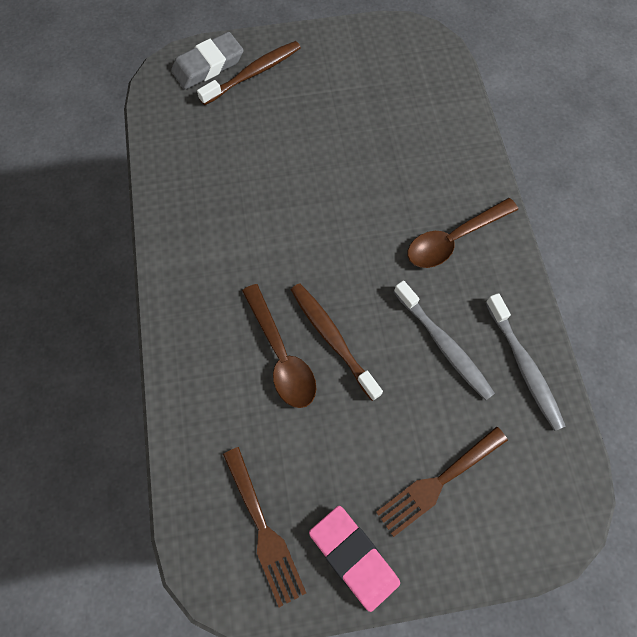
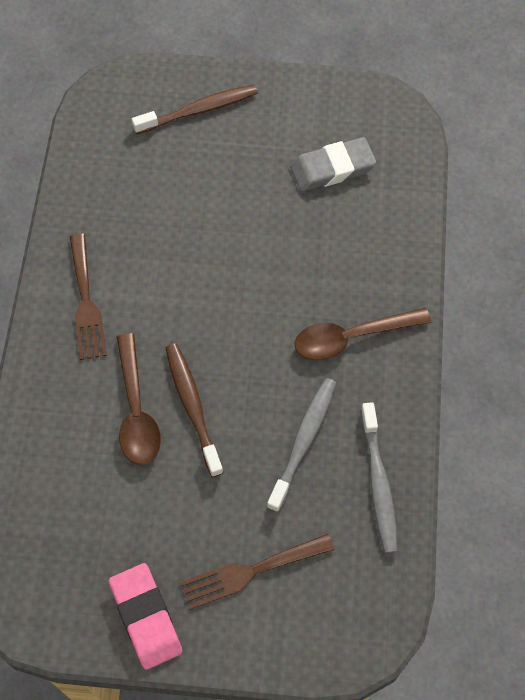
camera: 15 degrees right, 5 degrees down
grey eraser [171,32,244,89] -> grey eraser moved to [290,137,376,192]
brown fork [223,447,306,607] -> brown fork moved to [70,233,107,360]
grey toothbrush [394,280,495,401] -> grey toothbrush turned 135 degrees counterclockwise [267,378,336,512]

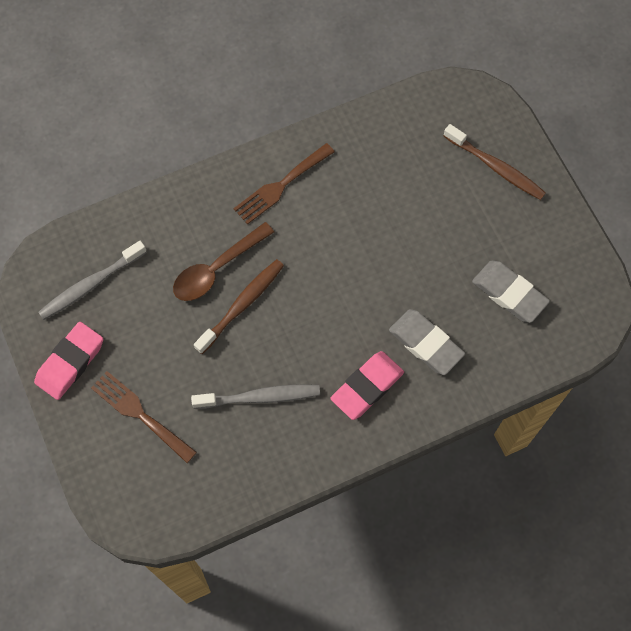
camera: 60 degrees right, 5 degrees up
brown spoon [295,308,431,360] -> pink eraser [330,351,404,420]
grey toothbrush [361,402,398,553] -> grey toothbrush moved to [38,241,147,320]
none -> grey eraser [389,309,465,375]

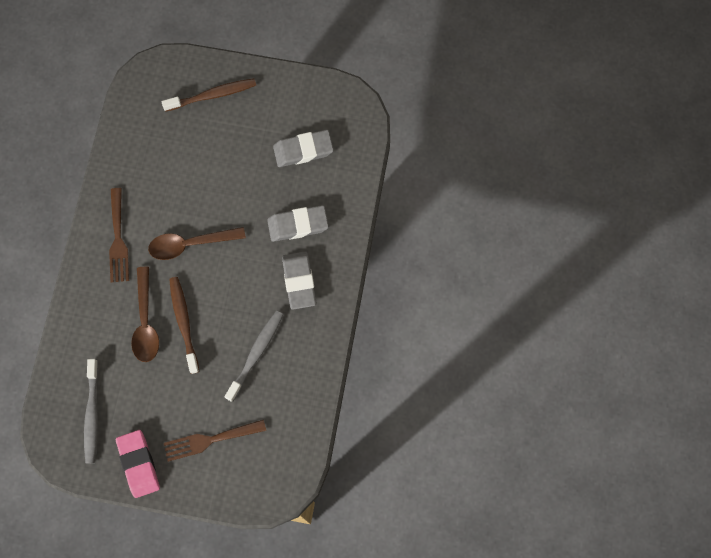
camera: 55 degrees left, 5 degrees up
pink eraser [330,351,404,420] -> grey eraser [282,252,317,310]
none -> brown spoon [148,227,246,260]

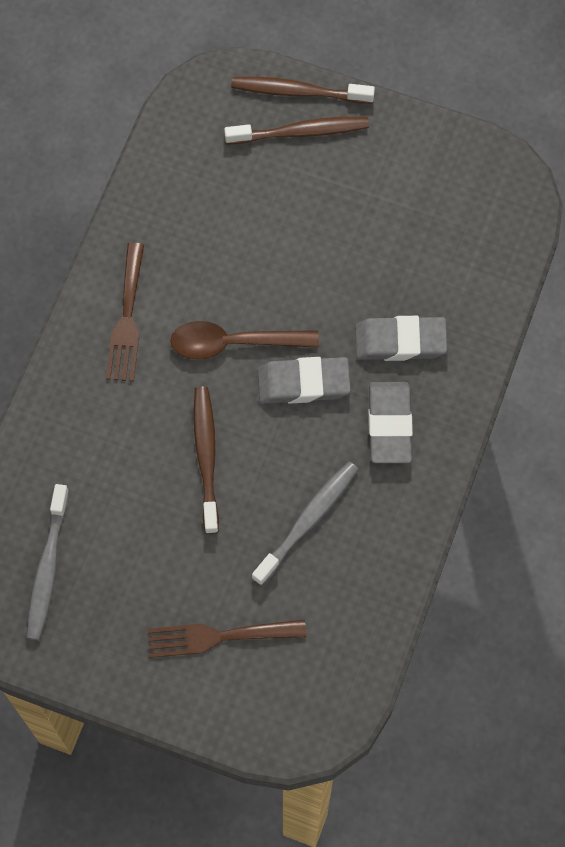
camera: 10 degrees right, 5 degrees down
pink eraser [116,430,160,498] -> none
brown spoon [131,267,159,362] -> none
grey eraser [273,130,334,167] -> grey eraser moved to [258,357,351,404]
none -> brown toothbrush [231,77,375,104]

